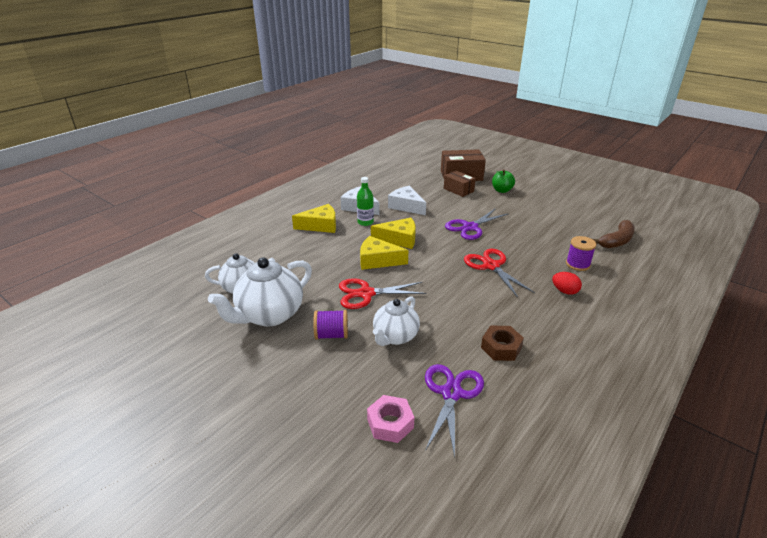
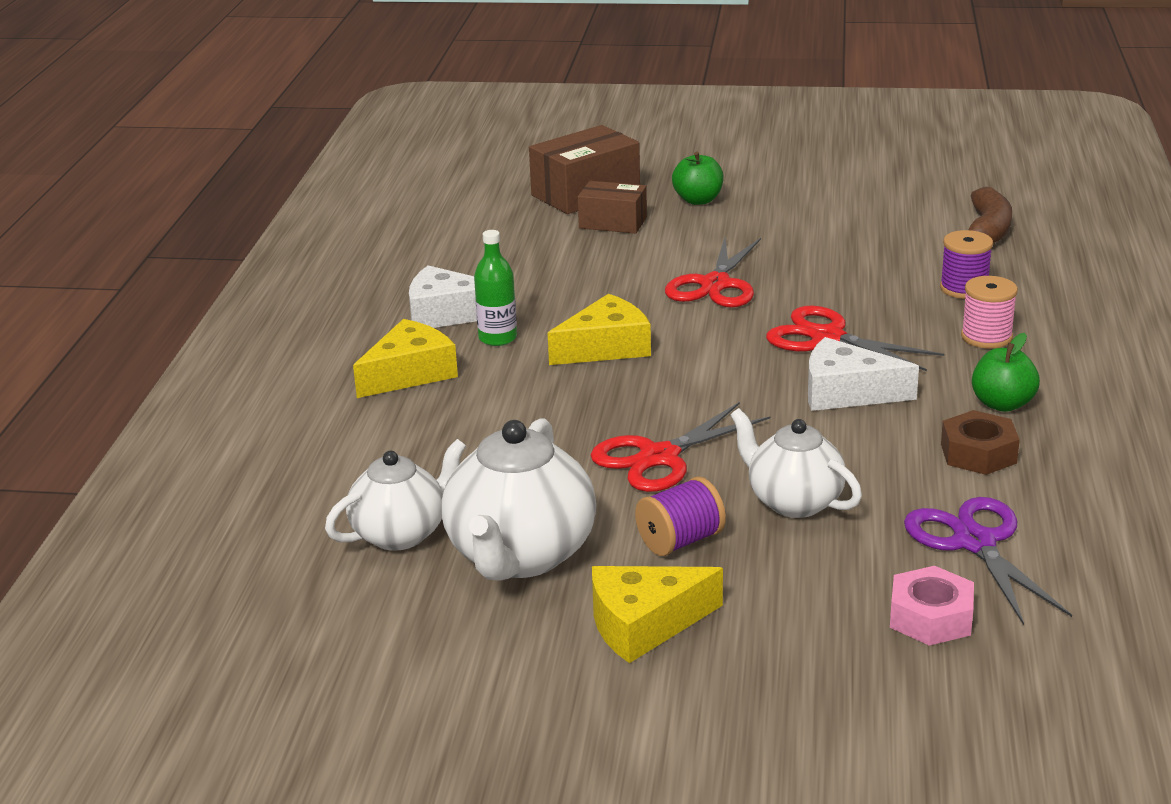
camera: 30 degrees left, 5 degrees down
yellow cheese [360,236,408,270] -> yellow cheese moved to [592,566,723,663]
white teapot [373,296,420,346] -> white teapot turned 135 degrees clockwise [730,408,862,518]
white cheese [388,185,426,215] -> white cheese moved to [808,337,919,411]
purple scissors [445,208,509,240] -> red scissors [665,238,761,308]
red egg [552,272,582,295] -> pink spool [961,276,1018,349]
none -> green apple [972,333,1040,412]

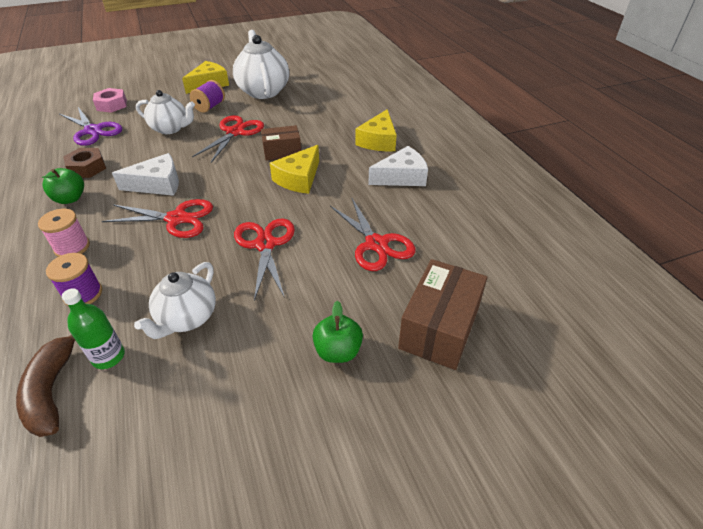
camera: 150 degrees right, 15 degrees up
white teapot [325,439,466,551] -> white teapot moved to [134,262,216,339]
green bottle [474,230,517,346] -> green bottle moved to [62,288,125,369]
brown box [578,181,647,234] -> brown box moved to [261,125,301,160]
none -> red scissors [330,198,416,271]

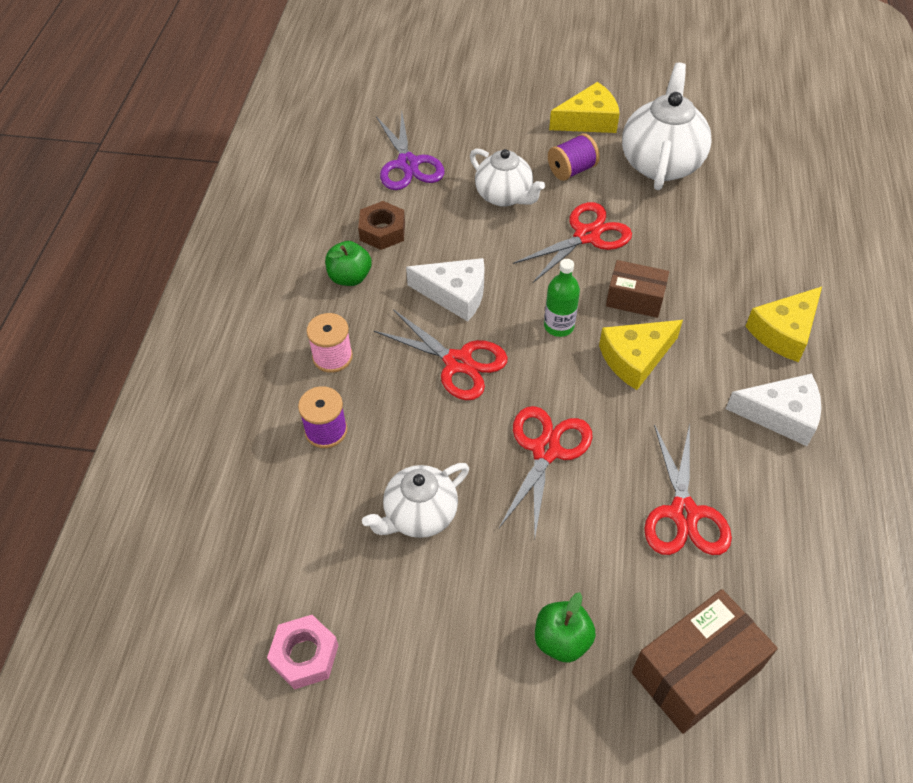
camera: 30 degrees right, 10 degrees up
brown banana [16,334,76,437] -> none
green bottle [62,288,125,369] -> green bottle moved to [544,259,580,337]
pink nut [93,88,127,113] -> pink nut moved to [267,615,339,690]

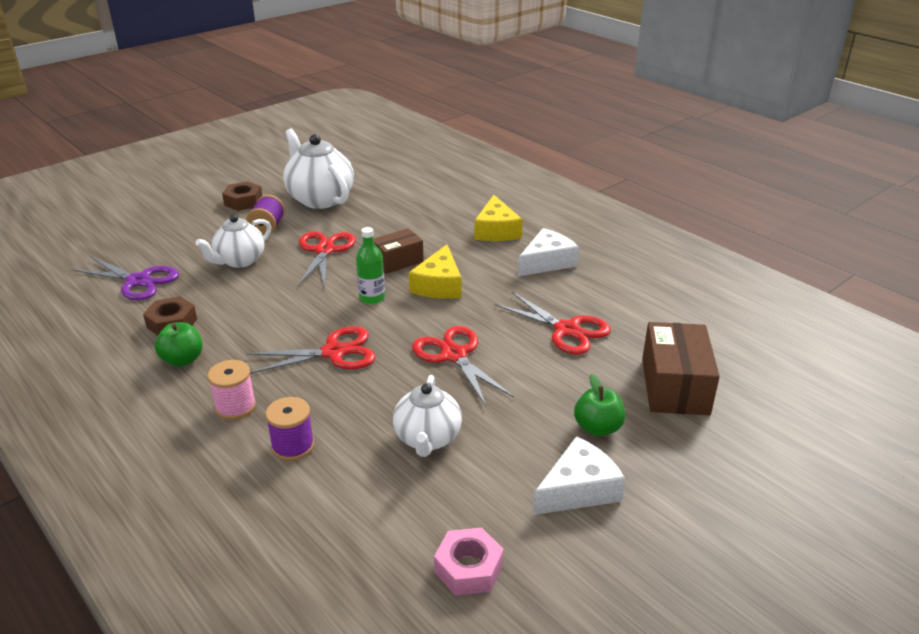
camera: 50 degrees left, 20 degrees down
white cheese [406,258,484,322] -> white cheese moved to [533,436,625,515]
white teapot [470,148,545,207] -> white teapot turned 135 degrees clockwise [195,215,271,268]
yellow cheese [549,82,620,133] -> brown nut [222,181,262,211]

